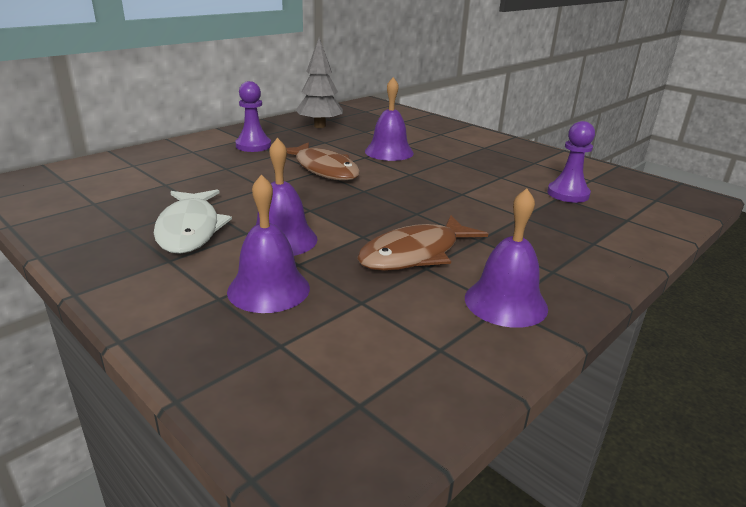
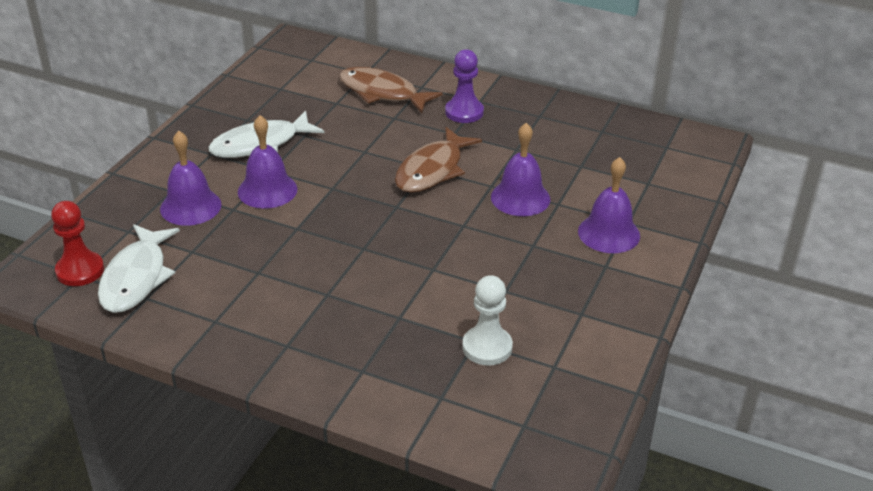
camera: 70 degrees right, 10 degrees up
grey tree [295,38,343,128] -> none
brown fish [357,215,488,271] -> brown fish moved to [339,67,443,113]
purple bell [465,188,548,328] -> purple bell moved to [578,157,640,253]
purple pawn [547,121,595,203] -> white pawn [462,275,513,366]
none -> red pawn [51,201,104,286]
none -> white fish [98,224,180,313]

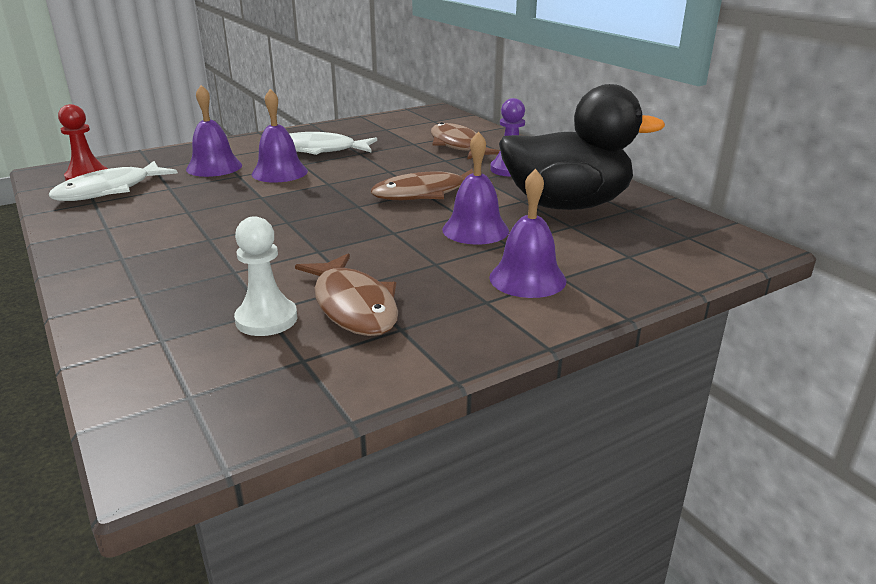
camera: 35 degrees right, 10 degrees down
none -> brown fish [295,253,398,336]
none -> black duck [499,84,665,210]

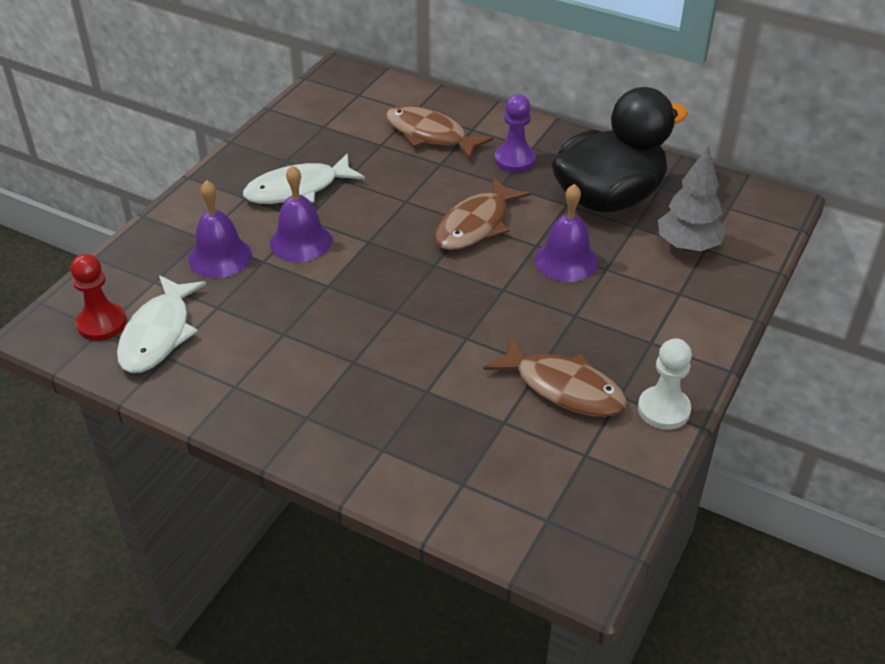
camera: 30 degrees left, 15 degrees up
white pawn [234,216,297,336] -> white pawn moved to [638,338,692,430]
purple bell [489,169,566,298] -> none
none -> grey tree [658,146,727,252]

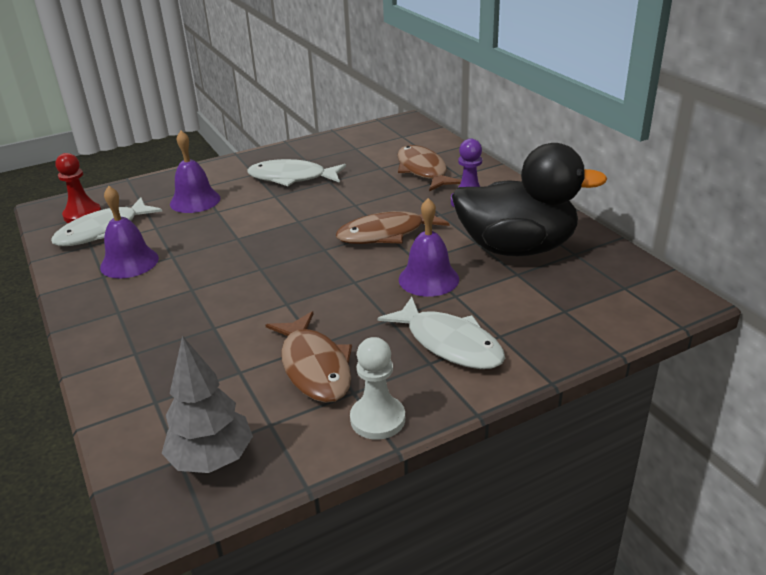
camera: 35 degrees right, 10 degrees down
purple bell [270,165,332,262] -> purple bell moved to [100,186,159,279]
grey tree [658,146,727,252] -> grey tree moved to [162,335,253,473]
none -> white fish [378,297,505,369]

